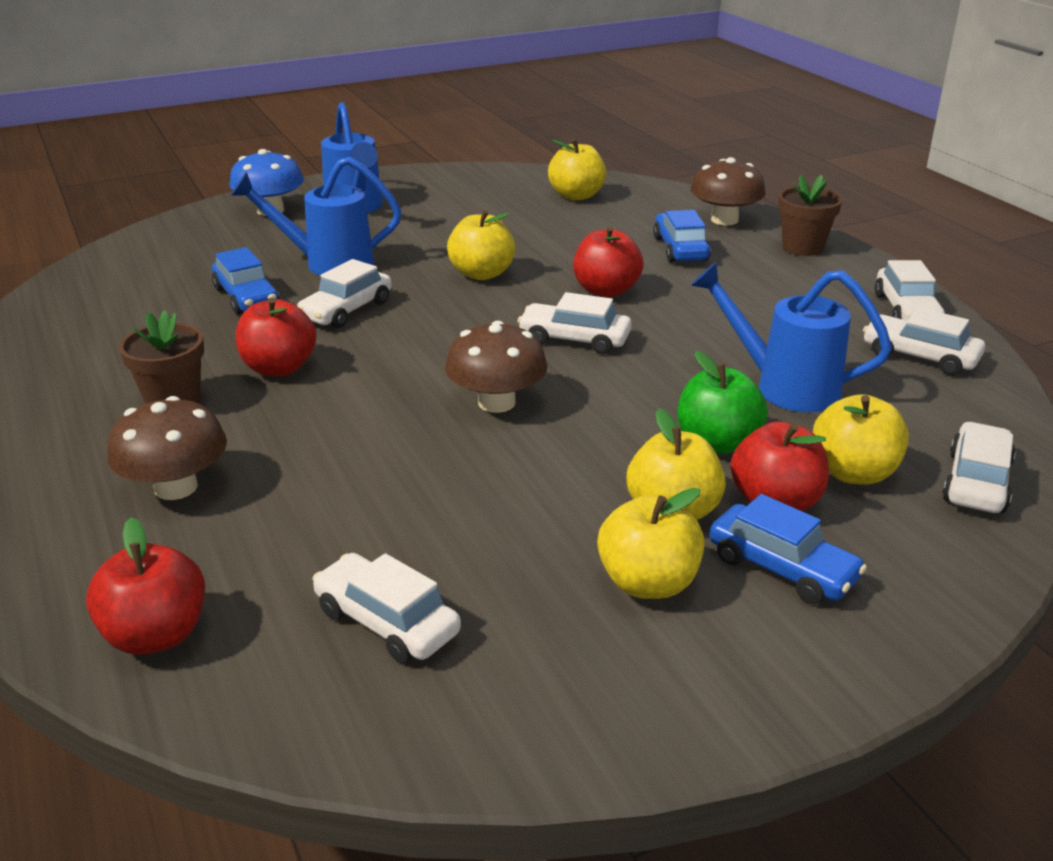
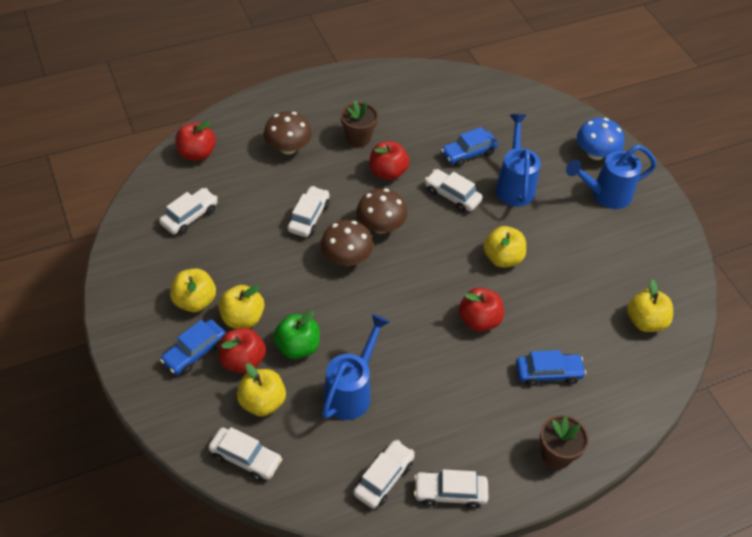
camera: 90 degrees right, 20 degrees up
white car [517,292,632,354] -> white car moved to [287,186,329,237]
brown mushroom [690,157,766,226] -> brown mushroom moved to [356,188,408,233]

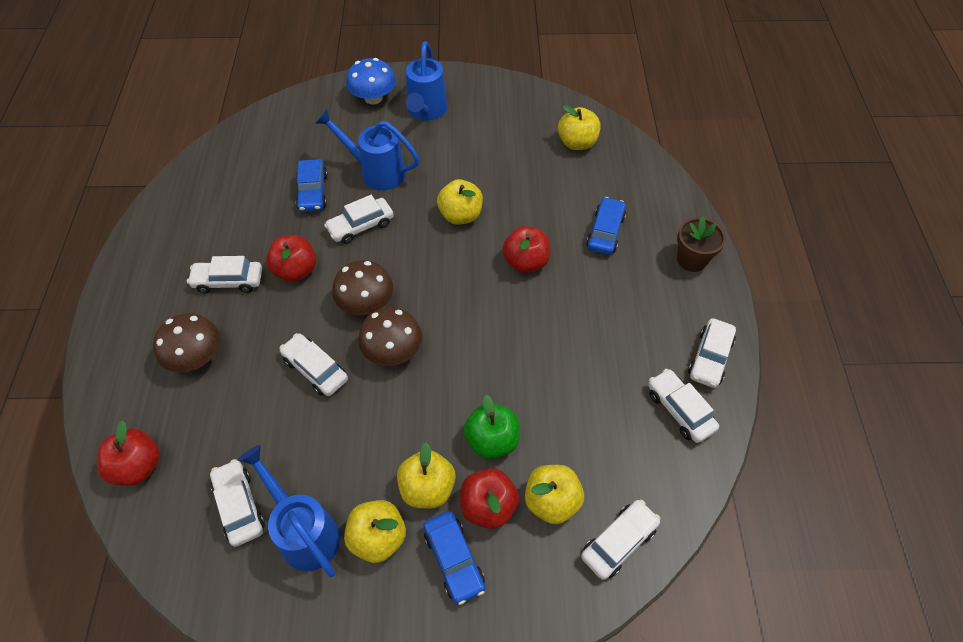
camera: 65 degrees left, 5 degrees up
blue watering can [322,314,390,420] -> blue watering can moved to [238,445,340,577]
brown flower pot [341,101,378,147] -> white car [187,256,262,293]

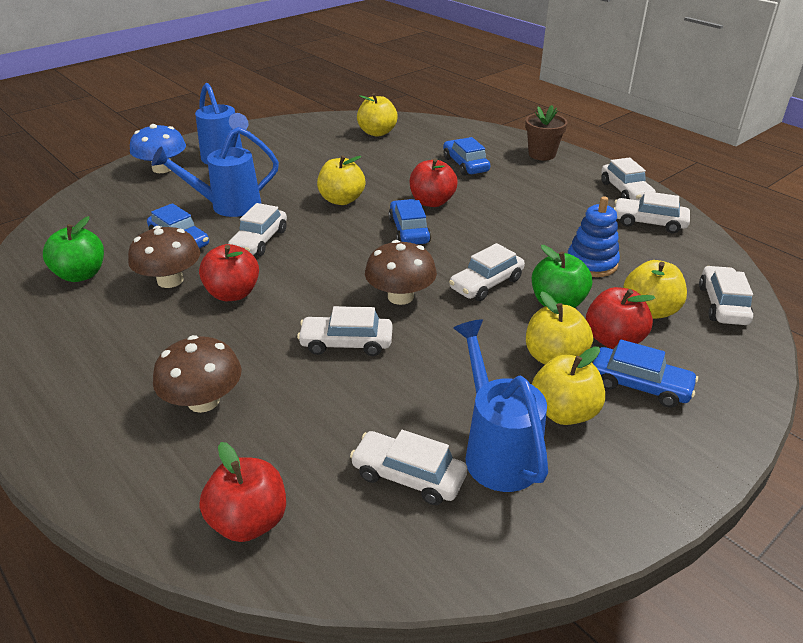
camera: 40 degrees left, 20 degrees down
white car [187,256,262,293] -> white car moved to [449,243,525,301]
blue watering can [238,445,340,577] -> blue watering can turned 60 degrees clockwise [454,319,548,492]
brown mushroom [332,260,393,315] -> brown mushroom moved to [128,226,200,288]
none -> green apple [43,216,104,282]
none -> blue car [389,199,431,244]
none -> blue stacking toy [568,196,620,277]

